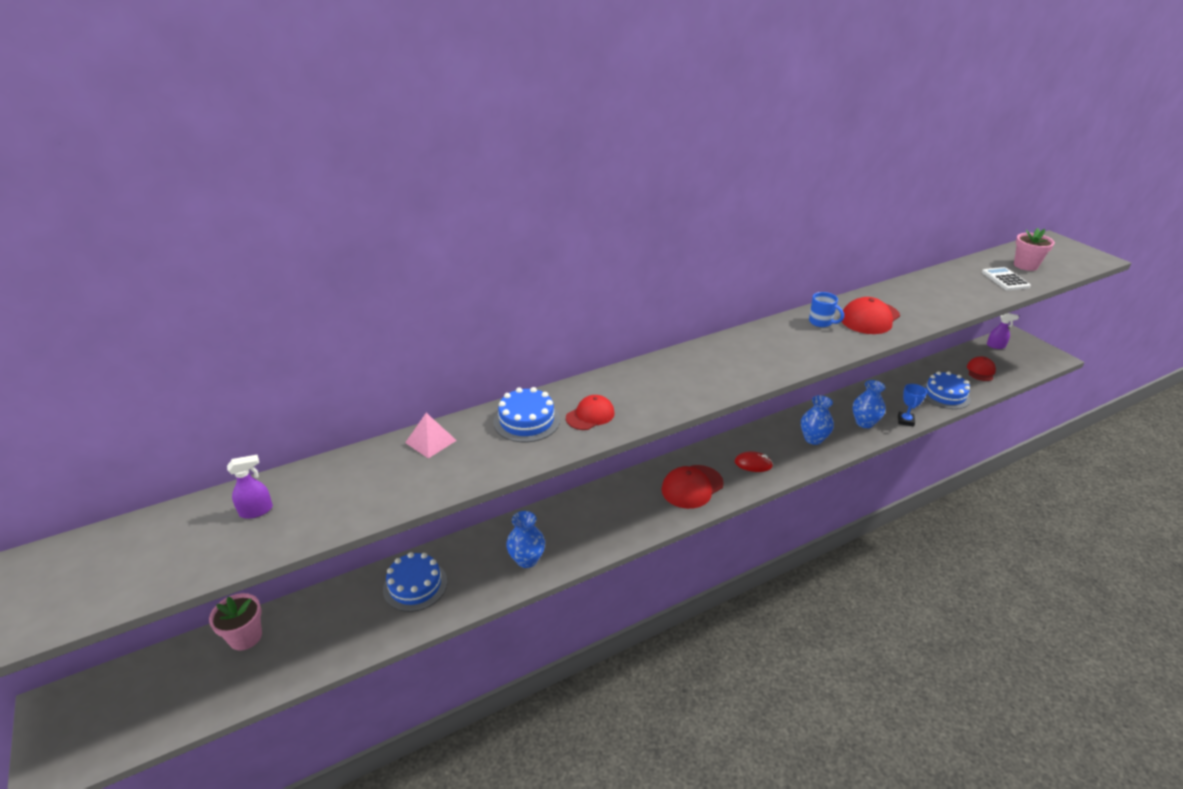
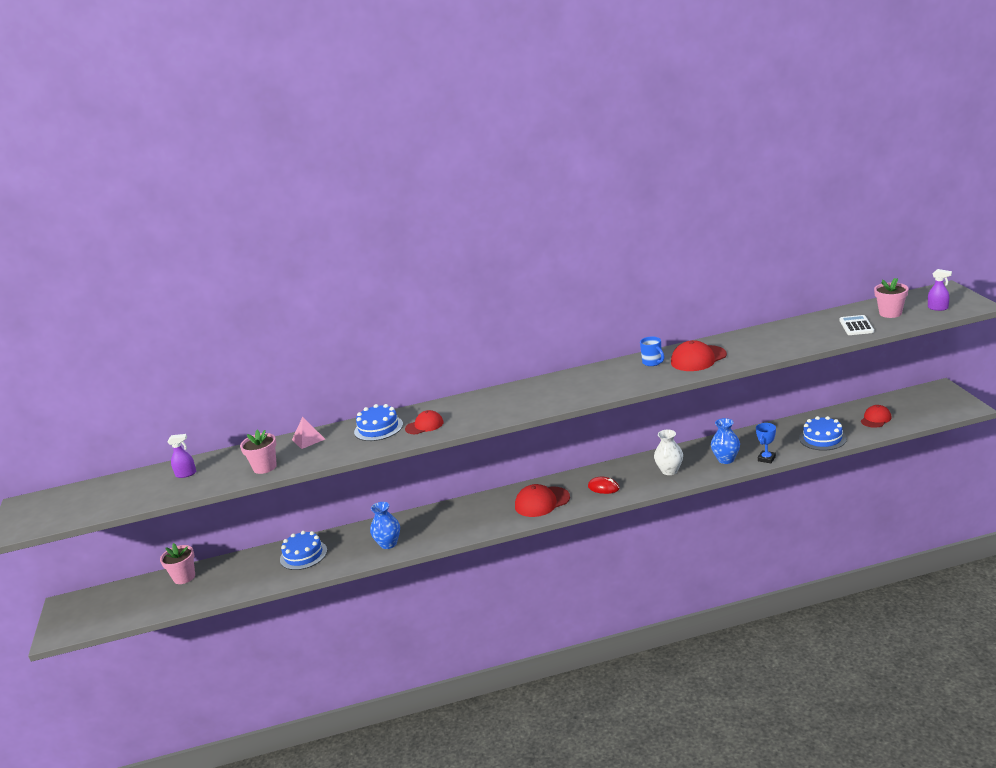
camera: 20 degrees right, 10 degrees down
blue vase [801,395,834,445] -> white vase [654,429,683,475]
purple spray bottle [987,313,1019,349] -> purple spray bottle moved to [928,269,952,311]
none -> pink flower pot [240,430,277,474]

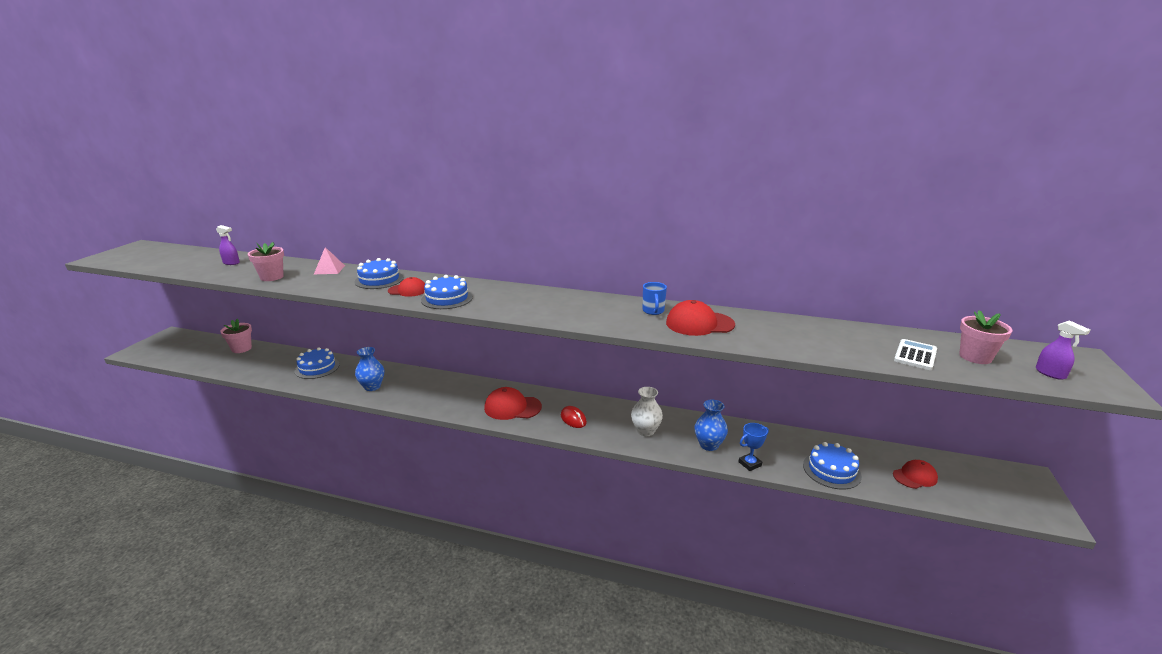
camera: 25 degrees right, 0 degrees up
none -> blue cake [421,275,473,309]

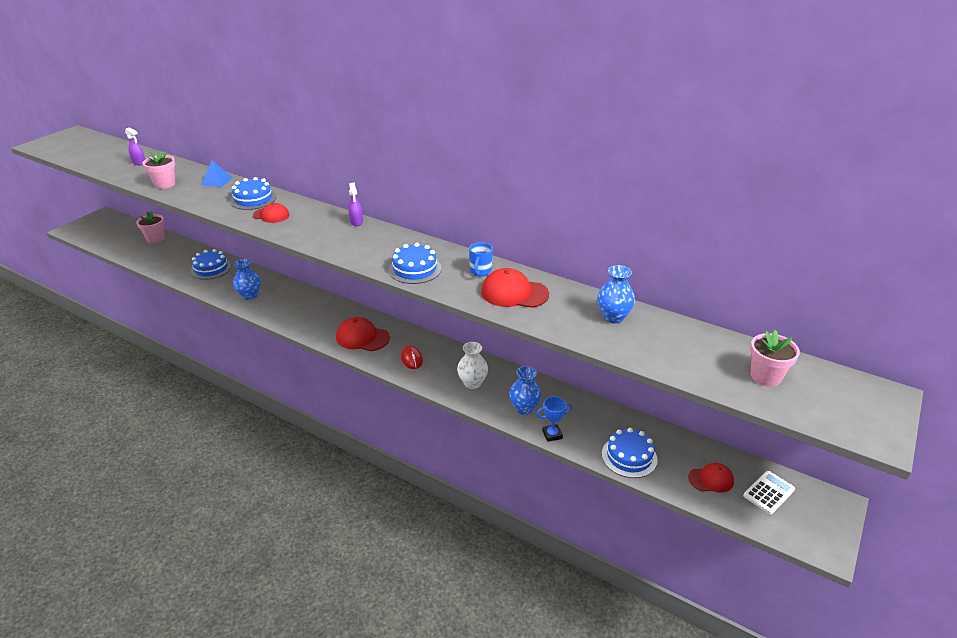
camera: 15 degrees right, 10 degrees up
pink pyramid [314,247,345,274] -> blue pyramid [201,160,233,187]
blue cake [421,275,473,309] -> blue cake moved to [388,243,441,284]
white calculator [894,339,937,370] -> white calculator moved to [743,471,795,514]
purple spray bottle [1036,320,1090,380] -> purple spray bottle moved to [348,183,363,226]
none -> blue vase [597,265,635,324]

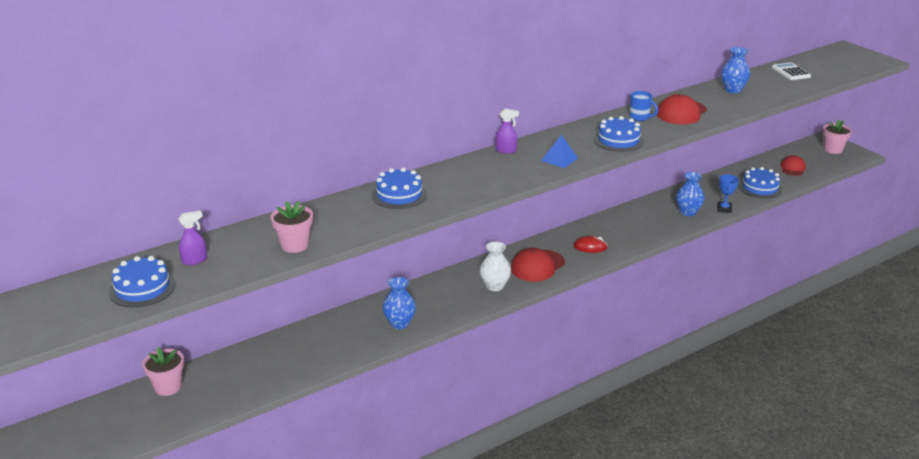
camera: 65 degrees left, 5 degrees down
blue cake [191,249,231,280] -> blue cake moved to [109,256,176,307]
blue pyramid [201,160,233,187] -> blue pyramid moved to [541,135,578,168]
red cap [253,203,289,223] -> none
white vase [457,342,488,389] -> white vase moved to [480,242,511,291]
white calculator [743,471,795,514] -> white calculator moved to [772,62,811,80]
pink flower pot [750,330,800,387] -> pink flower pot moved to [823,120,852,154]

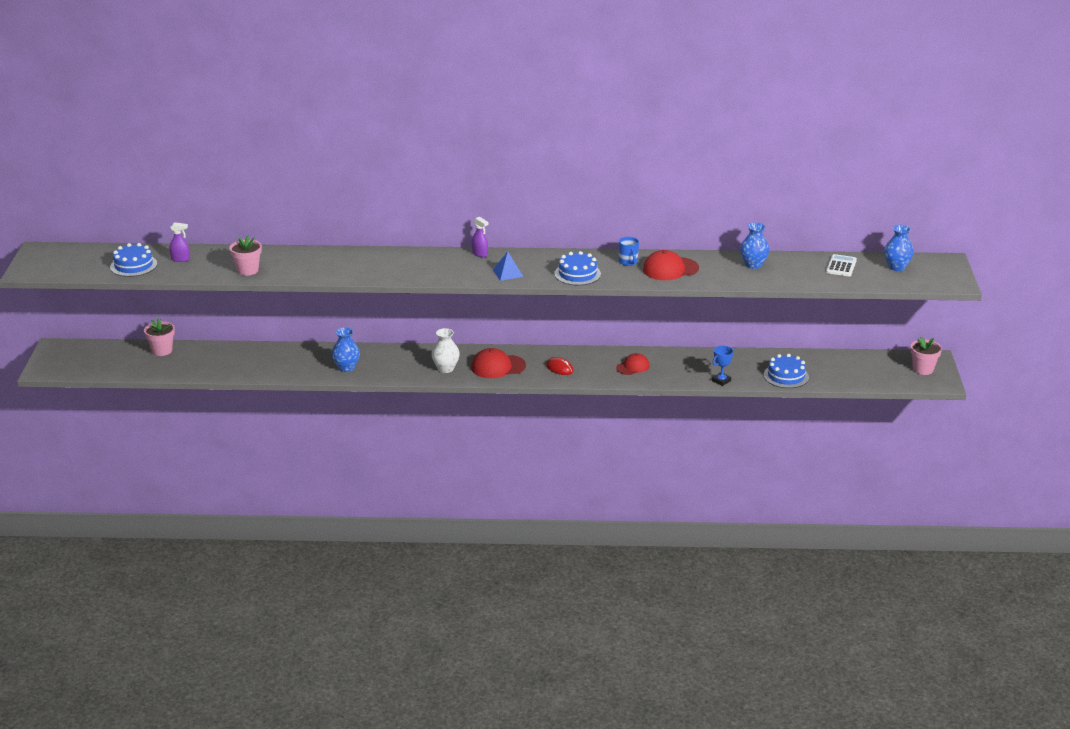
camera: 35 degrees right, 0 degrees up
blue cake [372,168,427,209] -> none
blue vase [676,172,705,216] -> blue vase moved to [884,225,914,271]
red cap [781,155,806,176] -> red cap moved to [616,353,650,375]

